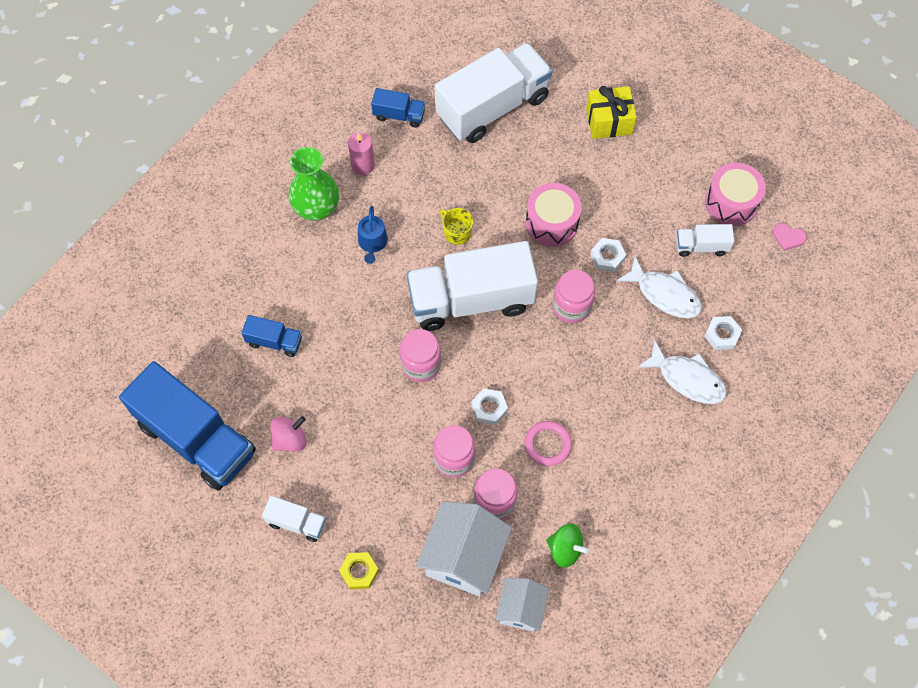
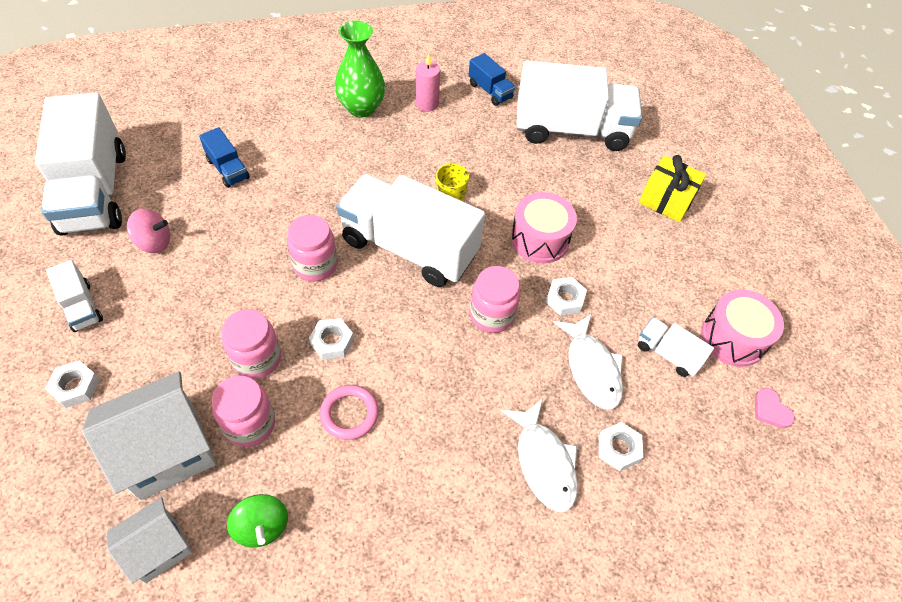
camera: 35 degrees right, 10 degrees down
blue truck [119,361,256,491] -> white truck [35,93,126,236]
yellow nut [339,552,379,589] -> white nut [45,360,100,408]
blue watering can [358,206,388,264] -> none

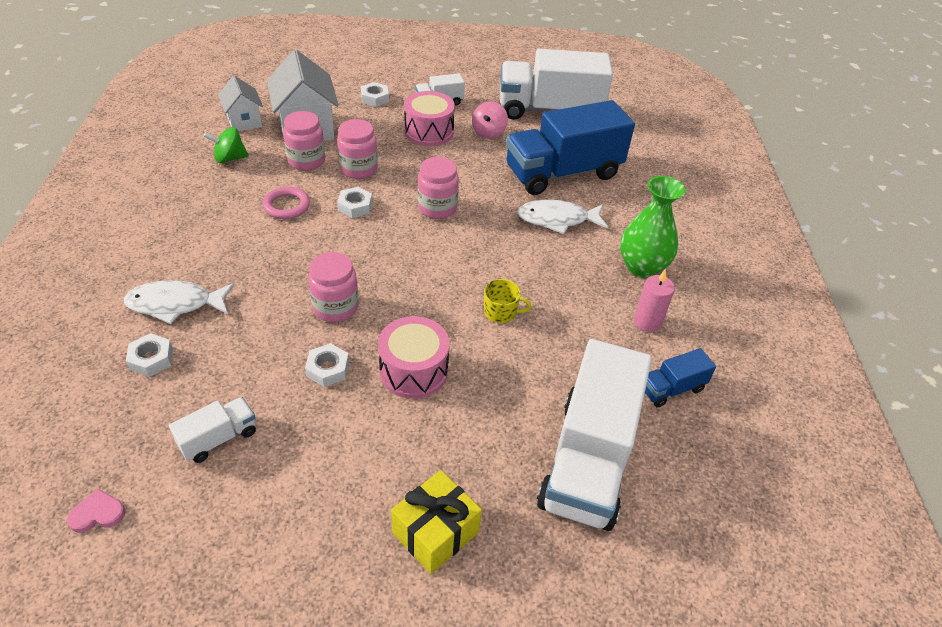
camera: 105 degrees right, 10 degrees down
blue truck [199,127,250,188] -> blue truck [506,100,635,195], size x2.24
white truck [336,174,485,287] -> none
white fish [554,314,623,410] -> white fish moved to [518,200,608,234]
pink drum [701,289,784,367] -> pink drum moved to [404,91,455,146]

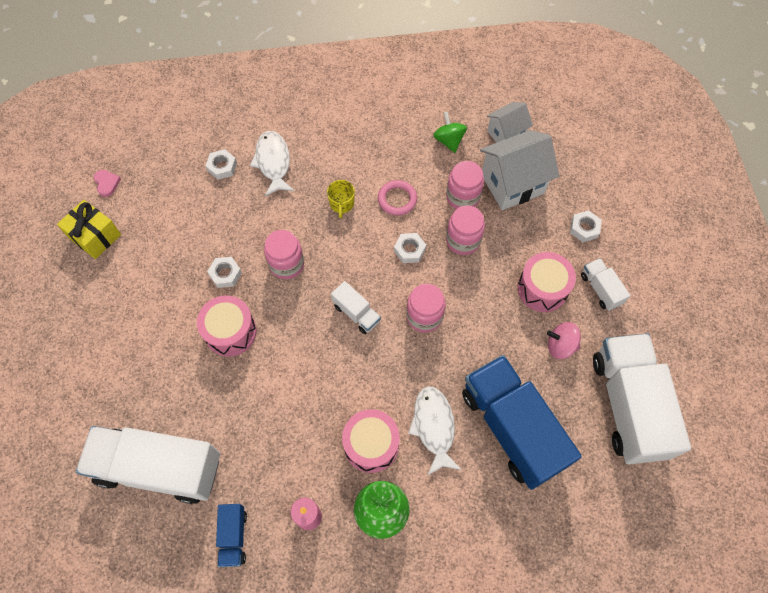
camera: 85 degrees right, 20 degrees up
white truck [169,397,256,463] -> white truck moved to [331,281,381,334]
yellow gift [391,470,482,574] -> yellow gift moved to [57,200,121,259]
yellow mug [484,279,531,323] -> yellow mug moved to [327,180,355,218]
blue truck [645,348,716,408] -> blue truck turned 150 degrees counterclockwise [216,504,247,567]
none -> pink drum [342,409,400,473]

